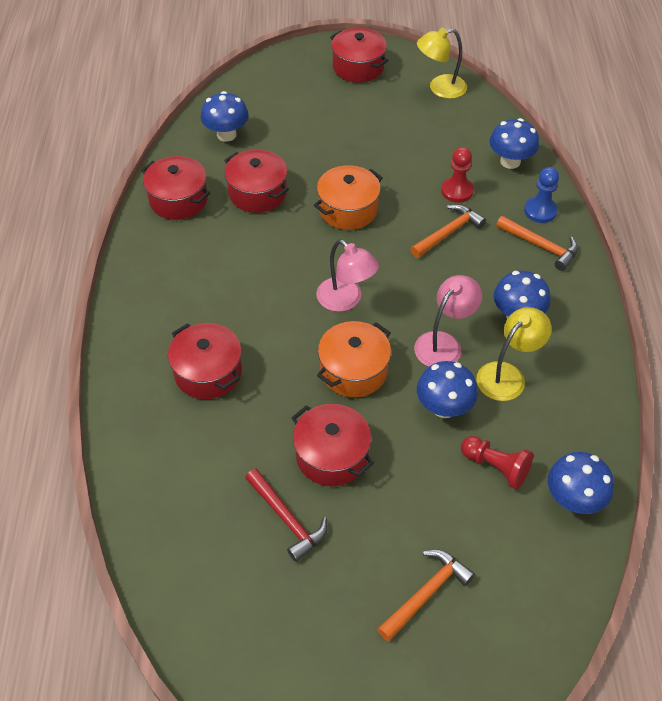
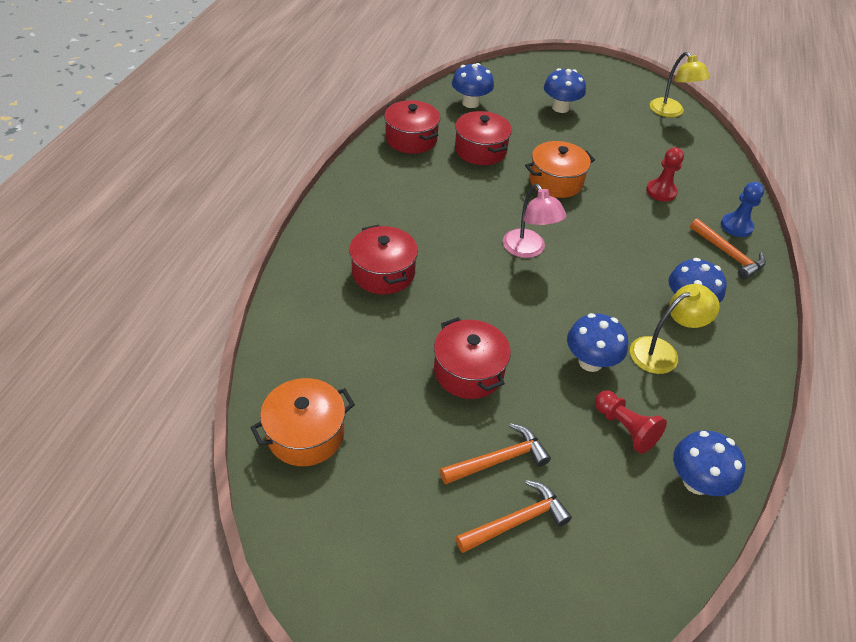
camera: 15 degrees right, 5 degrees down
red hammer [245,469,327,562] -> none
orange pot [317,321,391,397] -> orange pot moved to [250,378,355,466]
red pot [330,28,388,83] -> none
orange hammer [410,204,486,258] -> orange hammer moved to [440,423,551,484]
pink lamp [414,275,482,367] -> none
yellow lamp [417,28,467,99] -> yellow lamp turned 120 degrees counterclockwise [650,52,710,117]
blue mushroom [490,118,539,169] -> blue mushroom moved to [544,68,586,113]

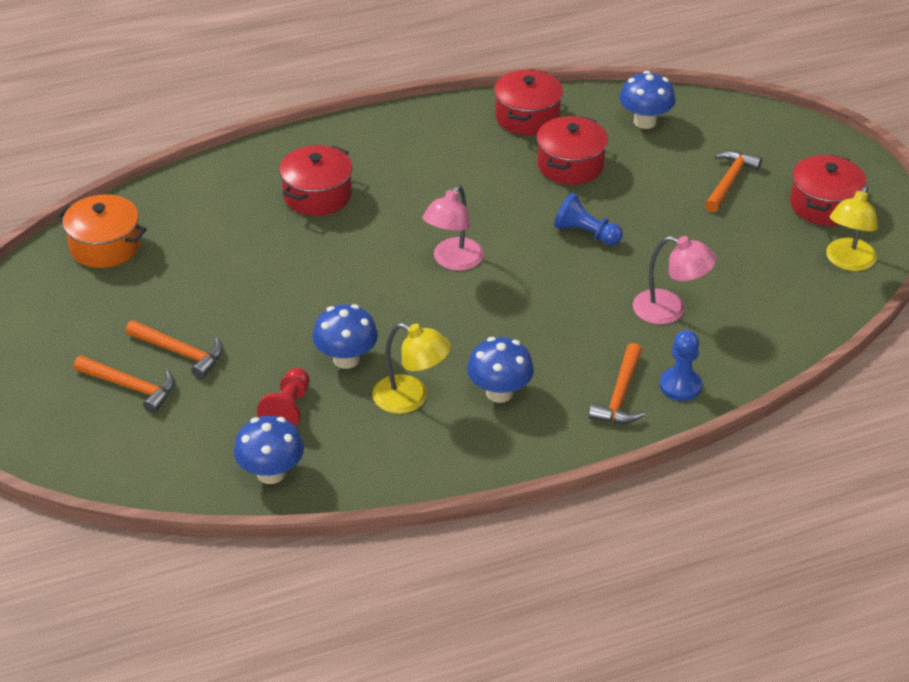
camera: 55 degrees right, 5 degrees down
red pot [434,317,511,399] -> red pot moved to [790,155,866,226]
orange pot [525,141,595,198] -> blue pawn [554,193,623,246]
blue mushroom [544,68,586,113] -> orange hammer [705,150,762,212]
red pawn [646,147,684,202] -> pink lamp [633,236,717,324]

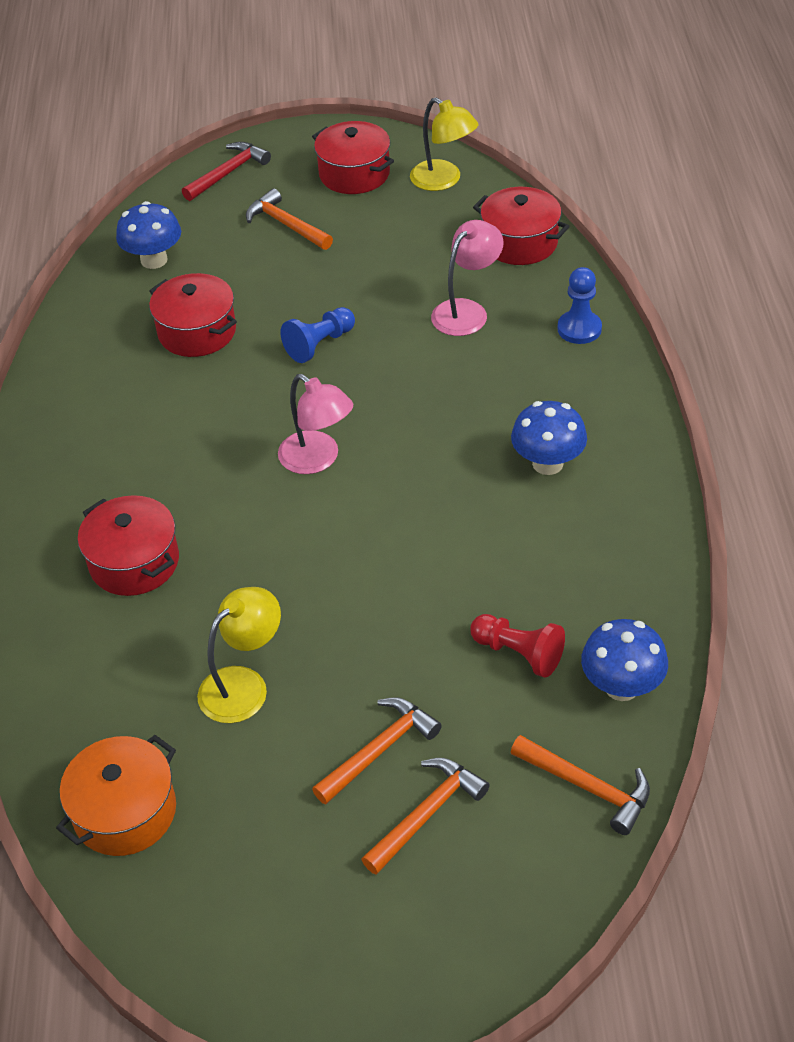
camera: 70 degrees left, 5 degrees up
blue mushroom [312,304,378,369] -> none
yellow lamp [372,323,451,414] -> yellow lamp moved to [197,587,281,723]
red pot [494,69,563,135] -> red pot moved to [473,187,570,265]
orange hammer [589,343,645,424] -> orange hammer moved to [511,735,650,835]
none -> red hammer [182,142,271,201]

